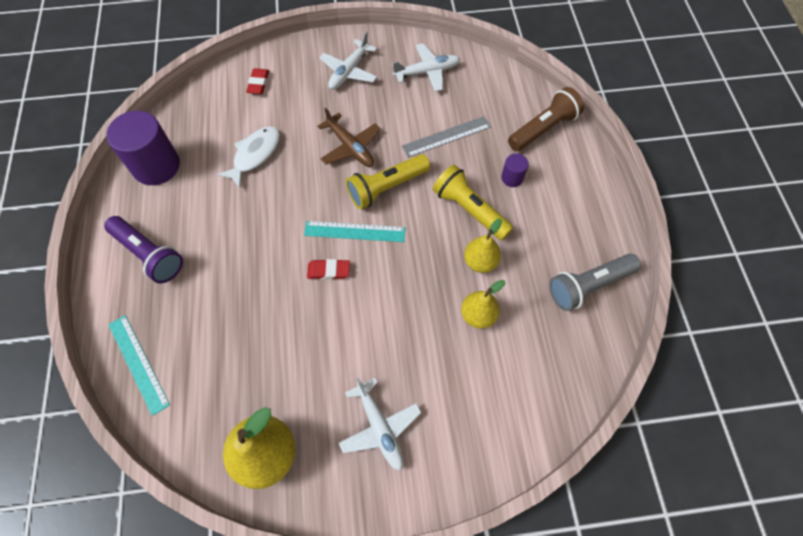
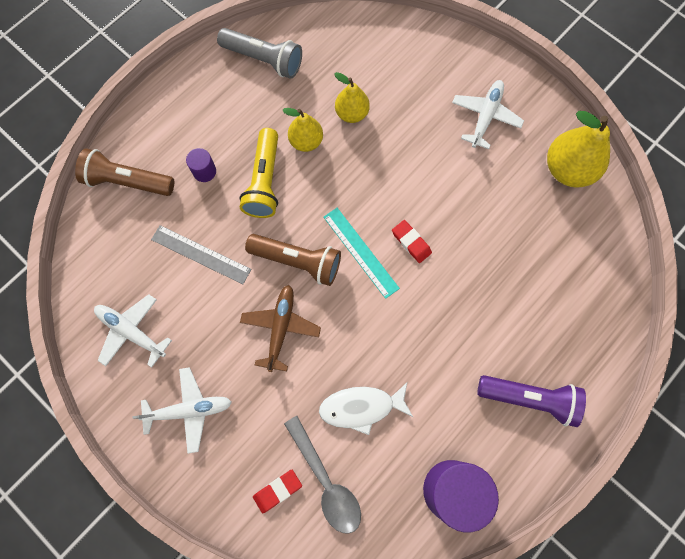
camera: 130 degrees left, 10 degrees up
purple flashlight [104,216,183,283] -> purple flashlight turned 105 degrees clockwise [477,375,586,427]
turquoise ruler [108,315,170,416] -> none
yellow flashlight [346,154,430,209] -> brown flashlight [245,234,341,286]
none -> grey spoon [284,416,361,534]

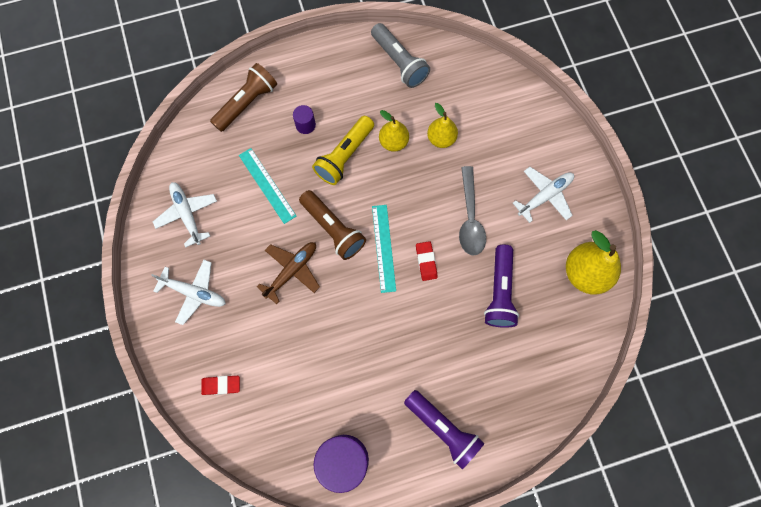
camera: 30 degrees right, 0 degrees up
brown flashlight [75,148,174,196] -> brown flashlight turned 90 degrees clockwise [210,63,277,132]
grey ruler [151,225,251,284] -> turquoise ruler [239,148,297,224]
grey spoon [284,416,361,534] -> grey spoon moved to [459,166,486,256]
white fish [319,383,413,435] -> none
none -> purple flashlight [484,245,519,328]

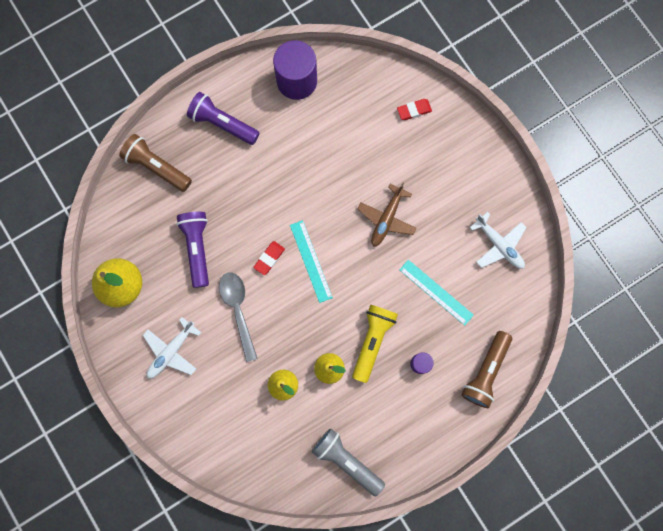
camera: 165 degrees right, 5 degrees up
white plane [151,260,226,325] -> none
brown flashlight [299,190,366,260] -> brown flashlight moved to [119,134,192,192]
red eraser [416,241,437,281] -> red eraser turned 60 degrees clockwise [253,241,285,275]

